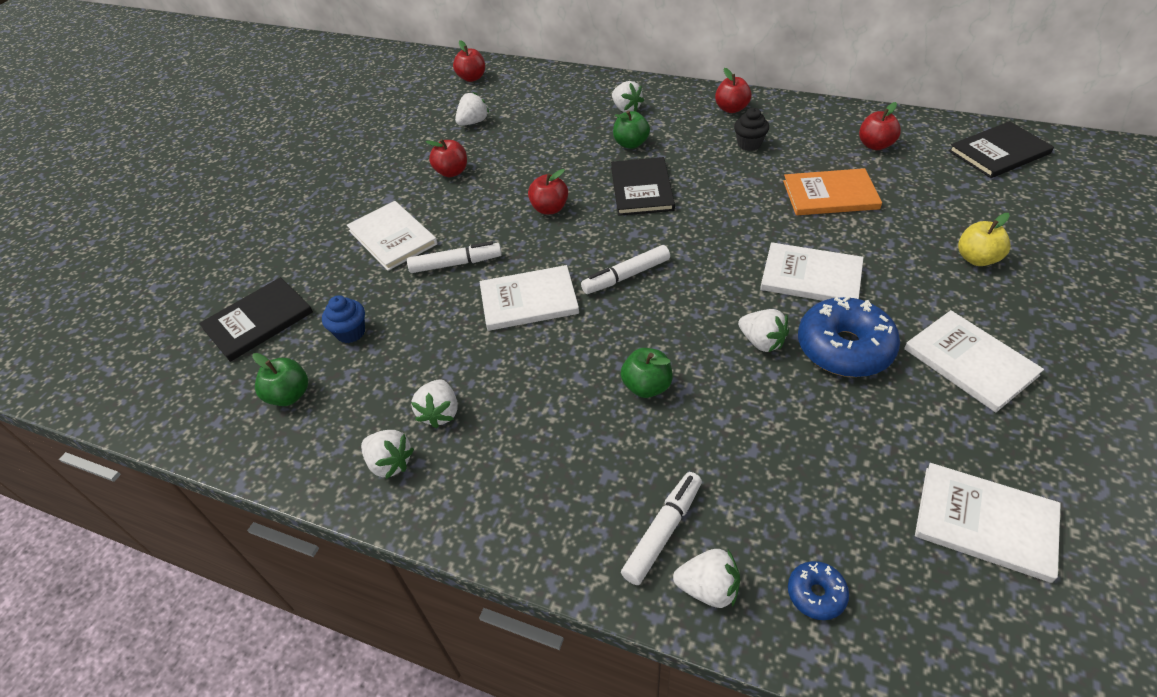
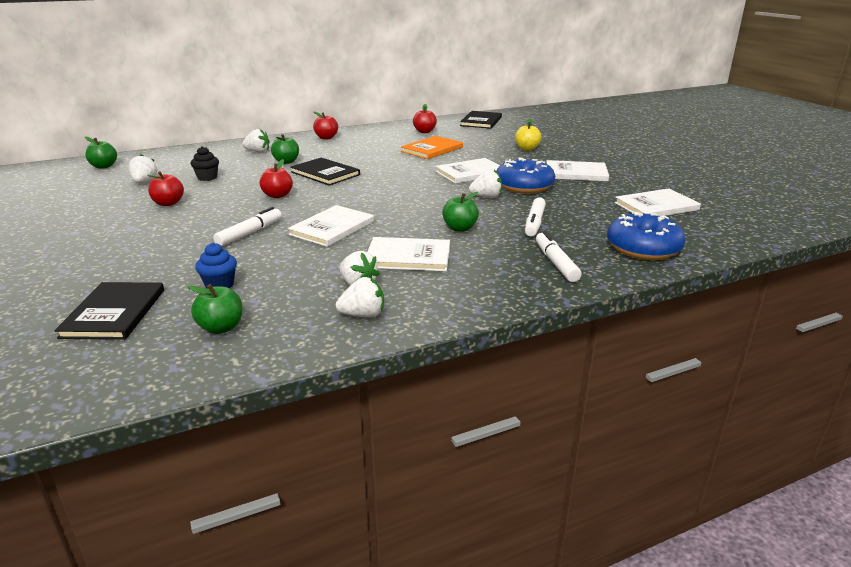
camera: 50 degrees left, 20 degrees down
white book [347,201,438,271] -> white book moved to [367,237,450,271]
red apple [453,40,485,82] -> green apple [85,137,117,169]
white marker [581,245,670,294] -> white marker moved to [525,197,546,237]
white strawberry [673,549,740,608] -> none
black cupcake [734,108,769,151] -> black cupcake moved to [191,146,219,181]
blue donut [788,561,849,620] -> blue donut [607,212,686,260], size x2.10

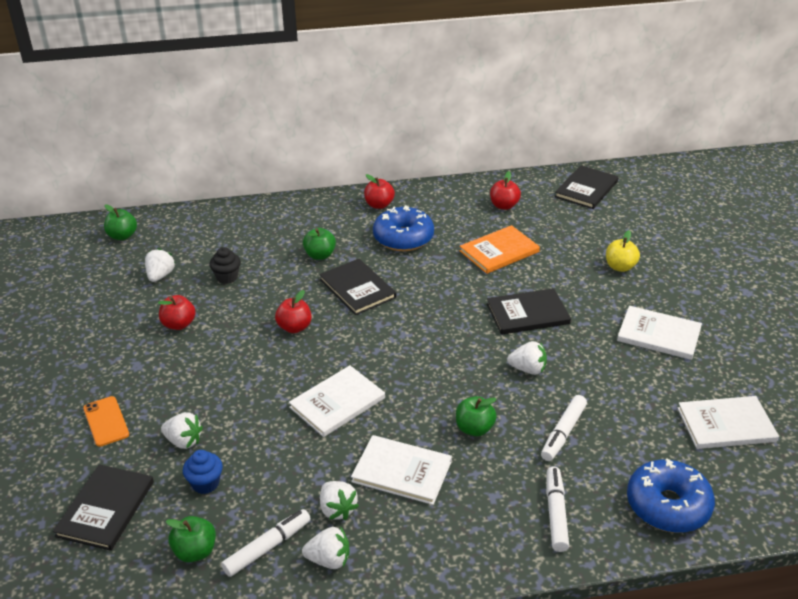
camera: 15 degrees right, 10 degrees up
white marker [213,207,282,246] -> white marker moved to [221,509,311,577]
white strawberry [242,129,270,153] -> white strawberry moved to [161,412,203,449]
white book [435,158,500,184] -> black book [487,288,571,335]
blue donut [496,158,555,193] -> blue donut moved to [373,205,434,251]
none -> orange phone [83,396,129,447]

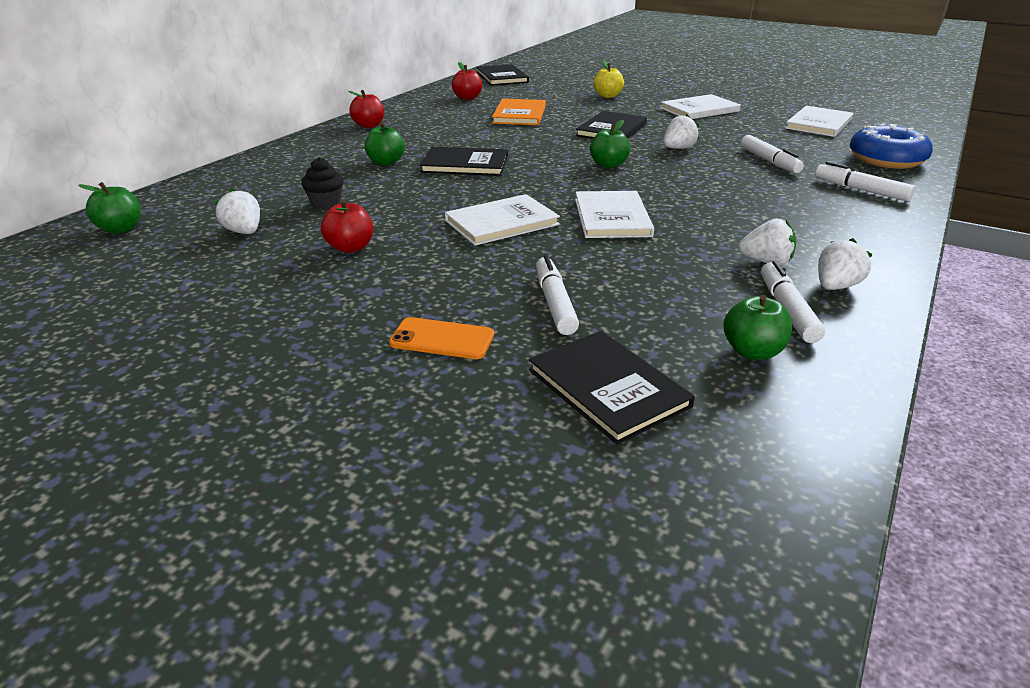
camera: 50 degrees left, 5 degrees down
white strawberry [161,412,203,449] -> white marker [536,255,579,335]
blue cupcake [183,450,223,494] -> none
red apple [275,290,312,333] -> none
white book [351,435,452,505] -> white book moved to [445,194,560,246]
blue donut [373,205,434,251] -> none
green apple [456,396,497,436] -> green apple moved to [590,120,630,168]

